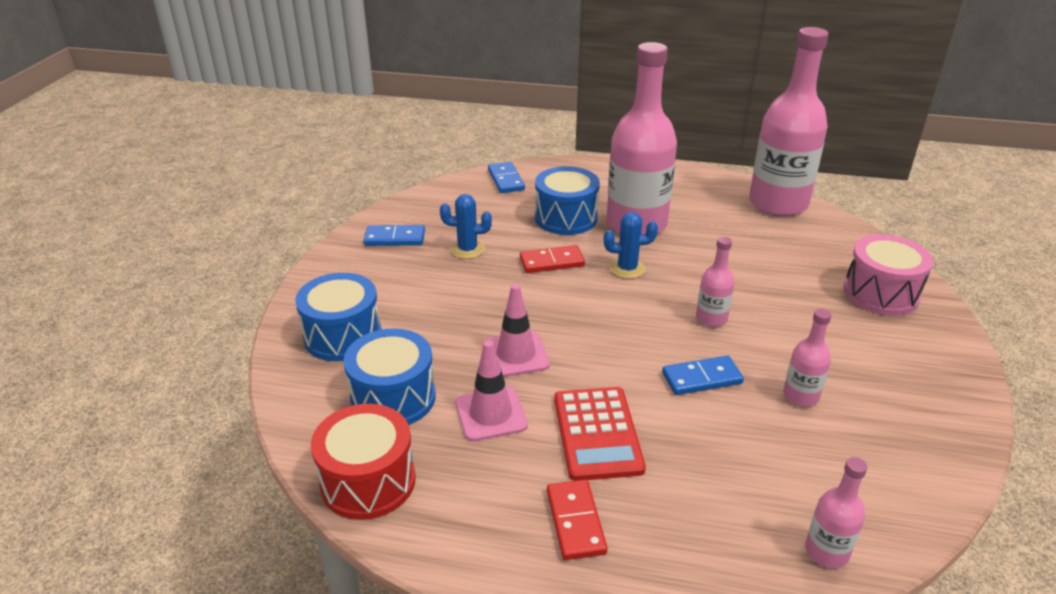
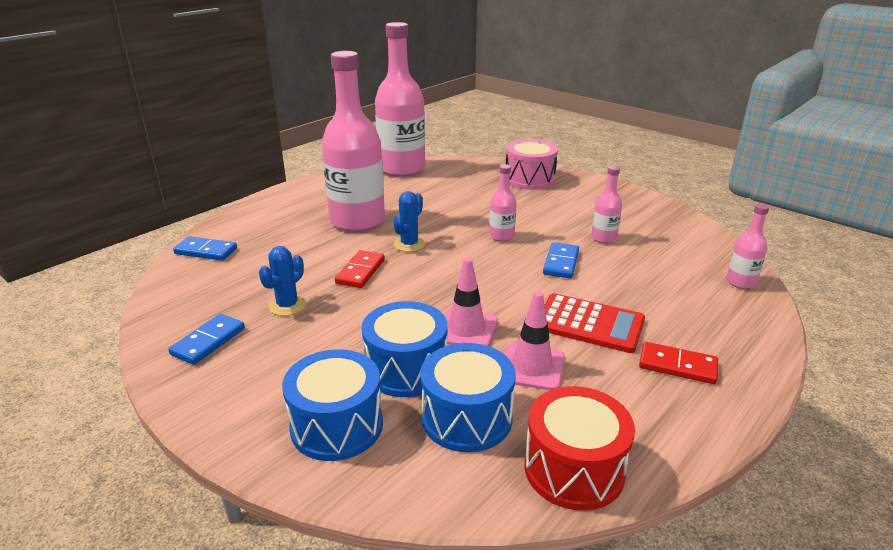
camera: 60 degrees left, 5 degrees down
blue drum [535,166,600,235] -> blue drum moved to [362,301,448,397]

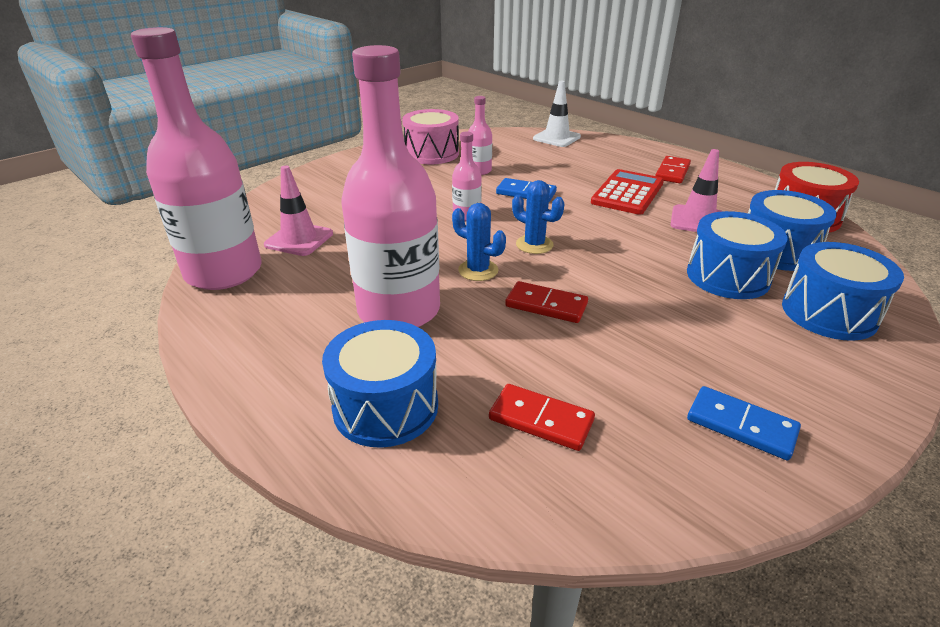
camera: 85 degrees left, 5 degrees up
blue domino [173,236,237,261] -> none
blue cactus [259,246,306,316] -> blue cactus moved to [512,180,564,254]
pink traffic cone [444,258,498,346] -> pink traffic cone moved to [264,165,333,256]
pink drum [506,139,558,190] -> pink drum moved to [402,109,459,164]
pink bottle [726,203,769,289] -> white traffic cone [533,81,581,147]
none -> blue drum [322,320,438,448]
none -> red domino [489,384,595,451]

